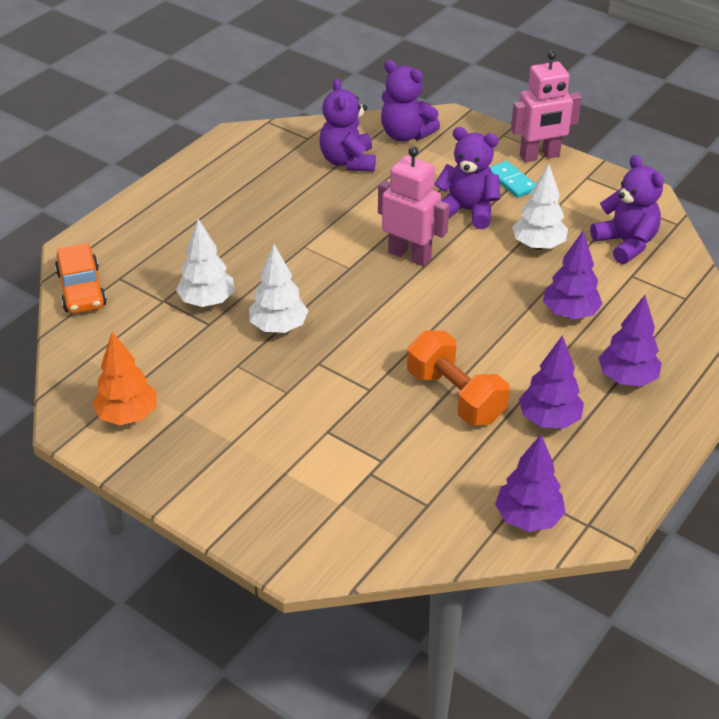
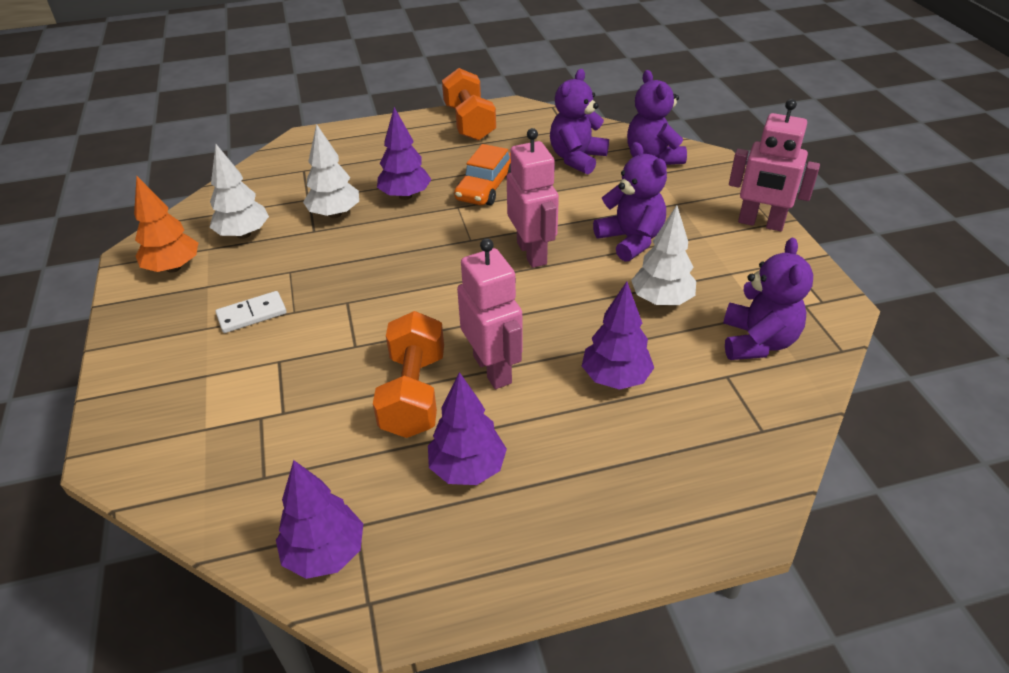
camera: 40 degrees right, 0 degrees up
orange car [55,243,107,314] -> orange car moved to [454,144,511,205]
white tree [249,244,308,333] -> white tree moved to [209,144,269,239]
turquoise domino [489,161,536,198] -> none
purple tree [599,295,662,386] -> purple tree moved to [377,107,432,200]
none -> white domino [215,291,287,333]
none -> orange dumbbell [442,68,496,141]
none -> pink robot [457,238,523,389]

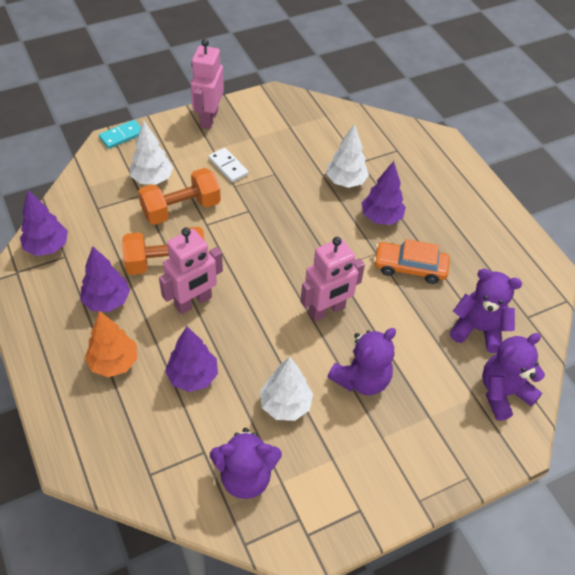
camera: 75 degrees right, 10 degrees up
orange tree [134,176,198,273] -> orange tree moved to [85,311,138,377]
white tree [209,144,269,239] -> white tree moved to [130,121,173,185]
orange dumbbell [442,68,496,141] -> orange dumbbell moved to [138,168,221,225]
pink robot [729,99,820,231] -> pink robot moved to [191,39,224,129]
none -> turquoise domino [99,120,141,149]

